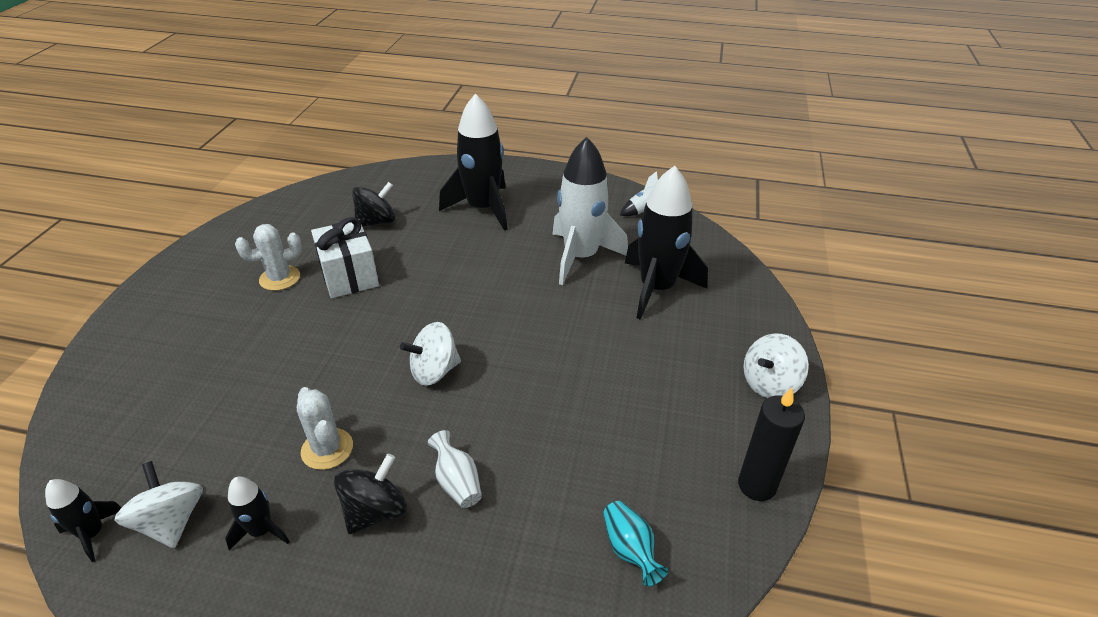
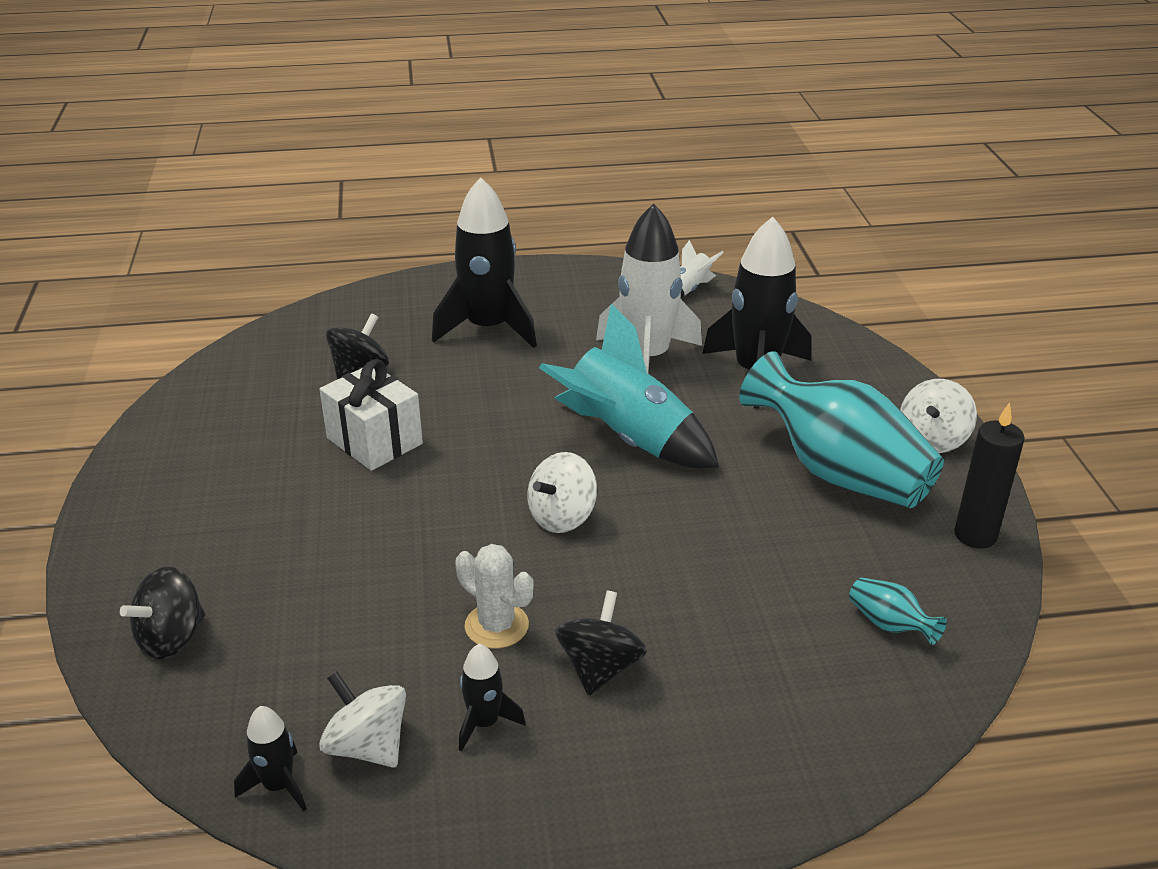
camera: 20 degrees left, 5 degrees down
white cactus [235,224,302,291] -> none
white vase [428,430,482,508] -> none
none -> black spinning top [120,567,205,659]
none -> turquoise rocket [539,304,719,468]
none -> turquoise vase [739,351,944,508]

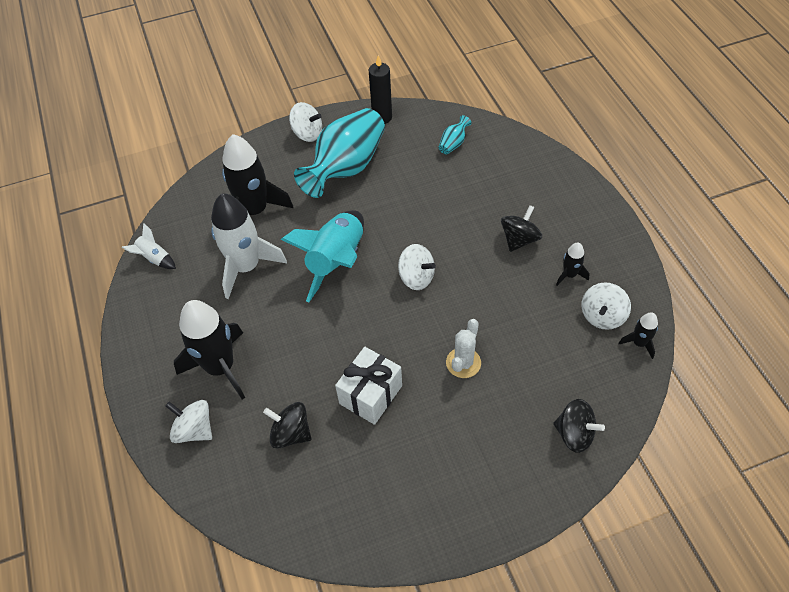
camera: 100 degrees left, 20 degrees up
white cactus [455,544,534,648] -> white cactus moved to [446,319,481,378]
black spinning top [555,590,647,695] -> black spinning top turned 120 degrees clockwise [501,205,542,252]
none -> white spinning top [165,400,212,443]

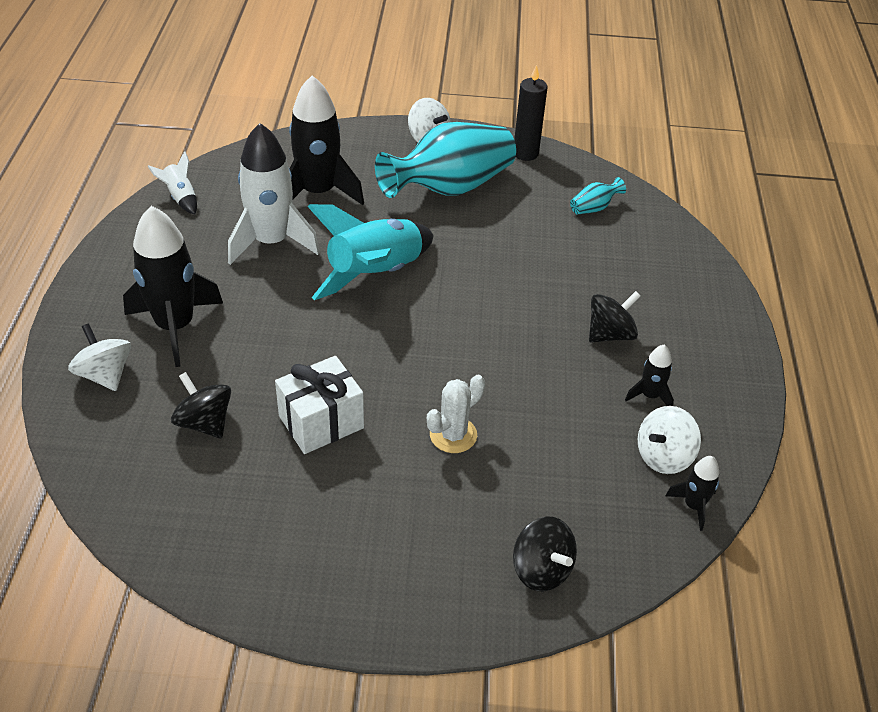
camera: 20 degrees right, 10 degrees down
white spinning top [398,244,436,290] -> none

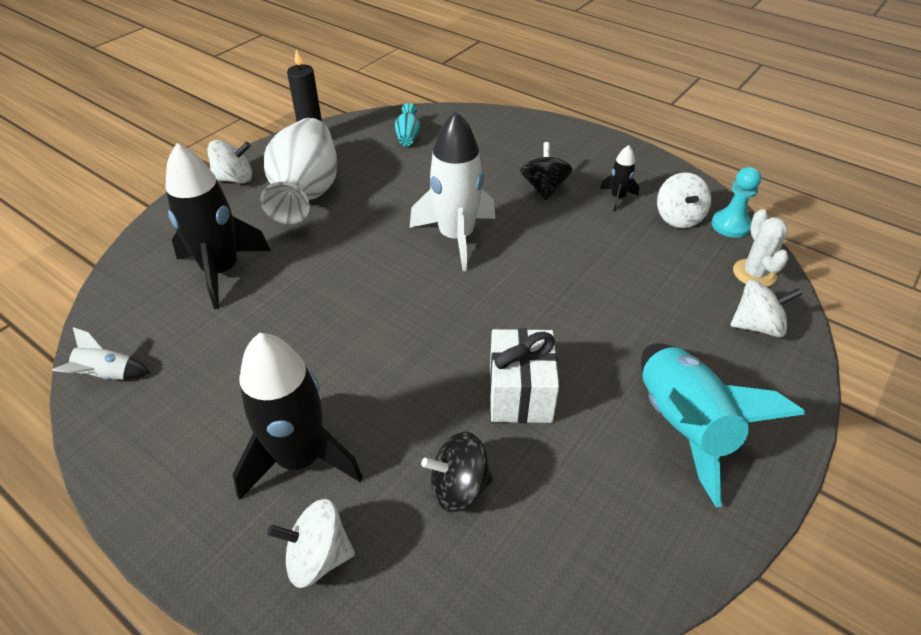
camera: 55 degrees left, 0 degrees up
white rocket [228,123,320,265] -> white rocket moved to [410,111,495,271]
turquoise rocket [307,204,434,300] -> turquoise rocket moved to [641,343,805,507]
turquoise vase [375,122,516,198] -> white vase [260,118,337,224]
white cactus [427,375,485,453] -> white cactus moved to [733,209,789,287]
black spinning top [513,516,577,591] -> white spinning top [730,280,803,337]
black rocket [665,456,719,531] -> turquoise pawn [711,167,761,238]

